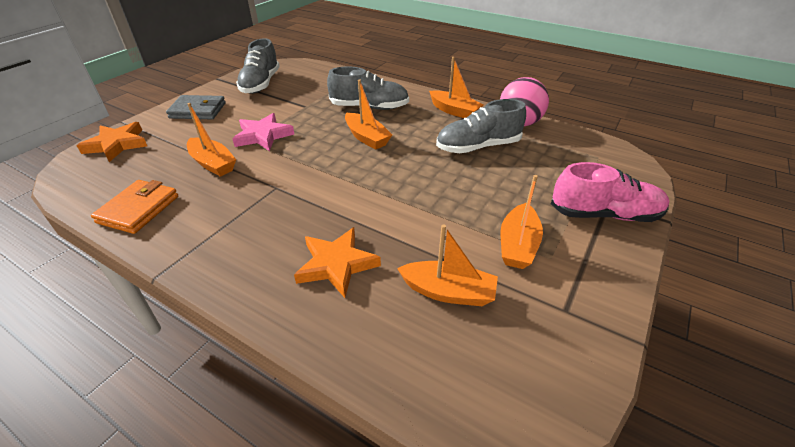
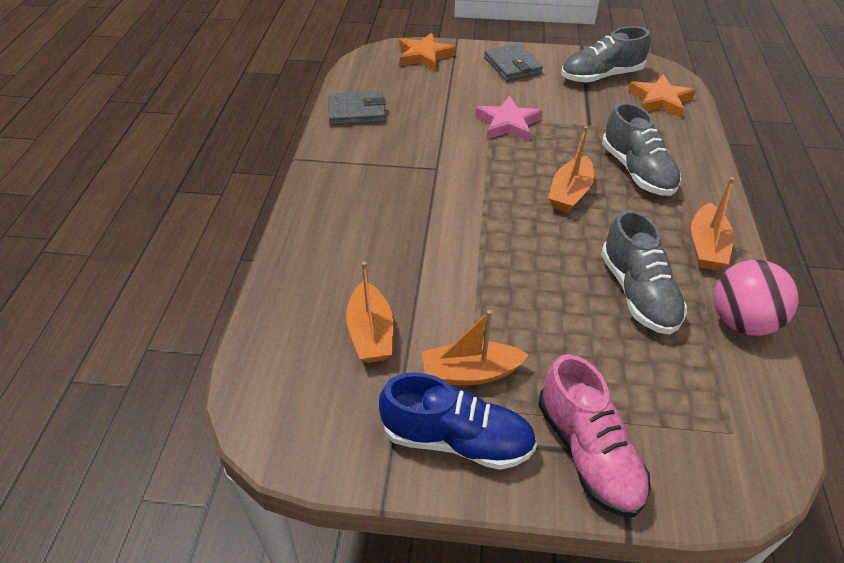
camera: 65 degrees right, 5 degrees up
orange wallet [91,180,178,234] -> grey wallet [328,91,386,125]
orange boat [187,103,236,177] -> none
orange star [294,227,381,298] -> orange star moved to [628,74,696,118]
grey shoe [436,99,526,153] -> grey shoe turned 150 degrees counterclockwise [601,210,687,335]
none -> blue shoe [379,372,537,470]

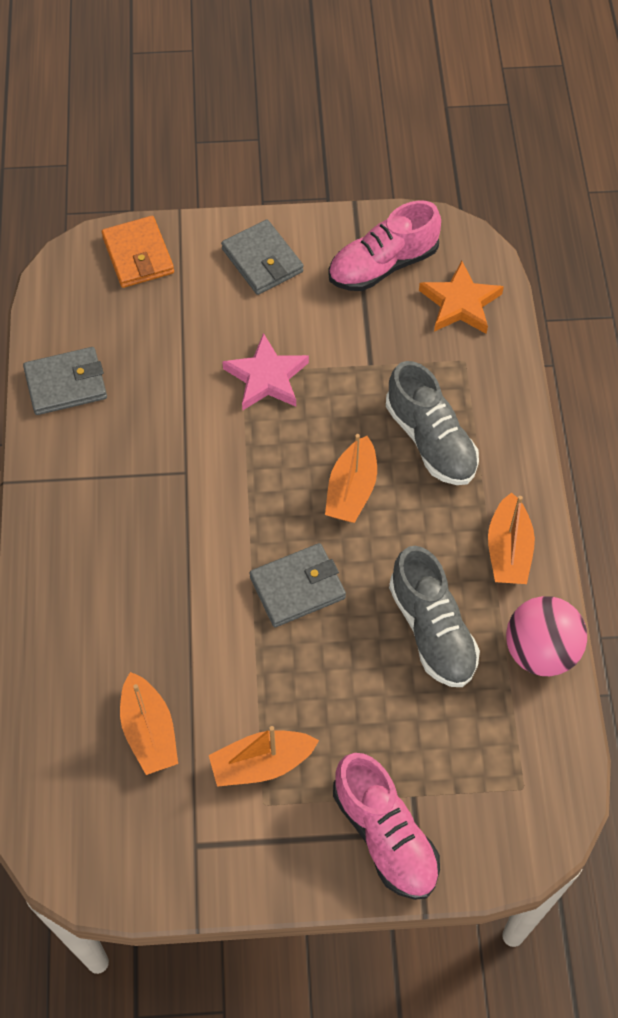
camera: 10 degrees left, 15 degrees up
blue shoe [379,372,537,470] -> none
orange star [399,33,455,71] -> orange wallet [102,216,174,288]
grey shoe [561,26,650,83] -> pink shoe [328,200,441,291]
none -> grey wallet [249,543,346,627]

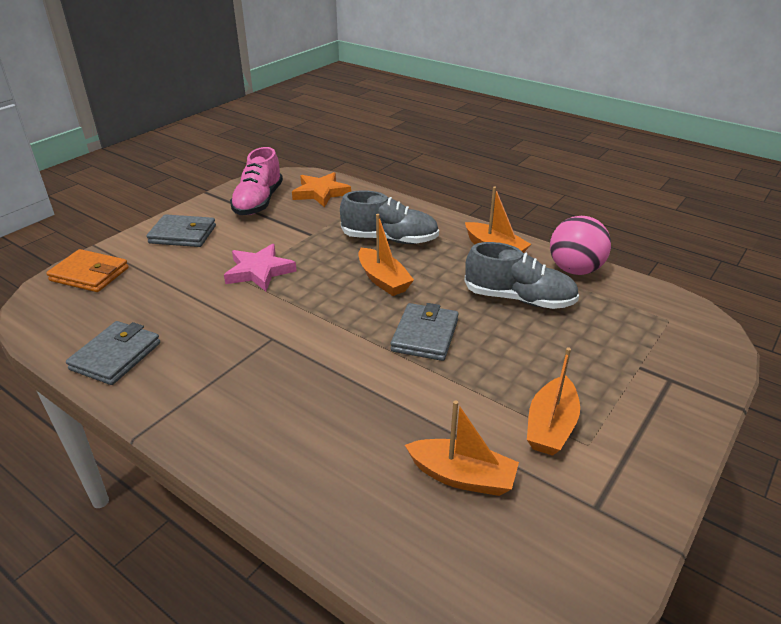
camera: 50 degrees left, 25 degrees down
pink shoe [333,753,440,900] -> none

